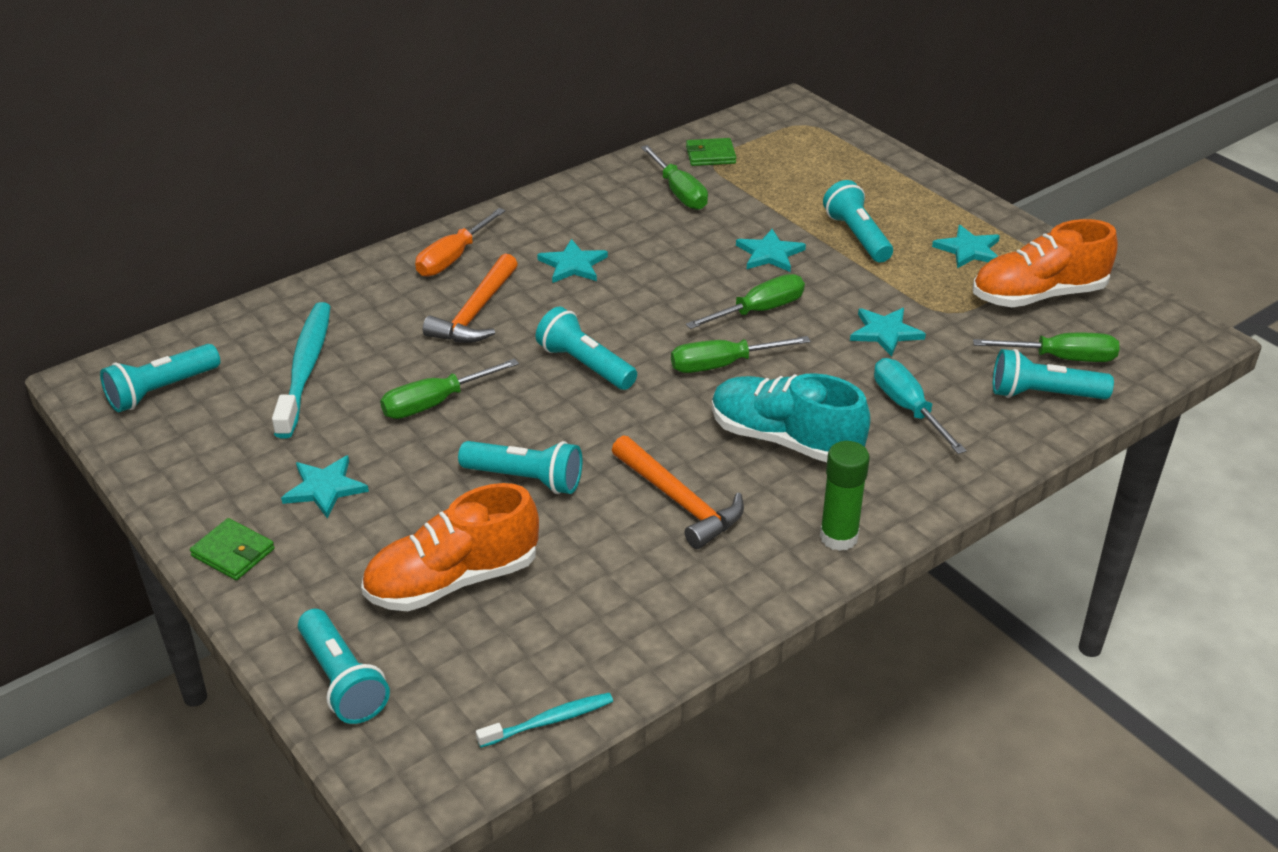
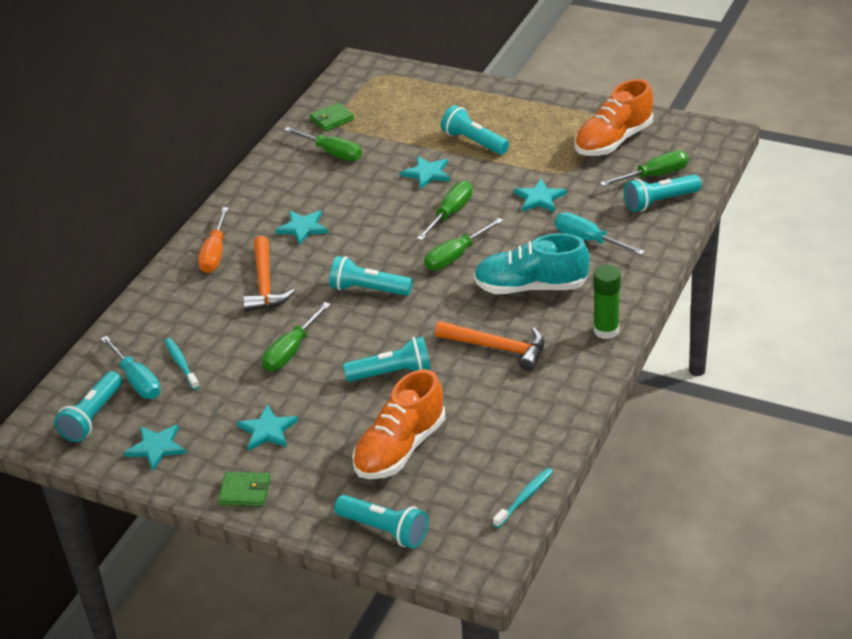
camera: 25 degrees left, 0 degrees up
turquoise toothbrush [272,302,331,439] -> turquoise toothbrush [165,338,200,390], size x0.53
turquoise star [932,225,1000,268] -> turquoise star moved to [124,424,186,471]
none -> turquoise screwdriver [101,336,161,399]

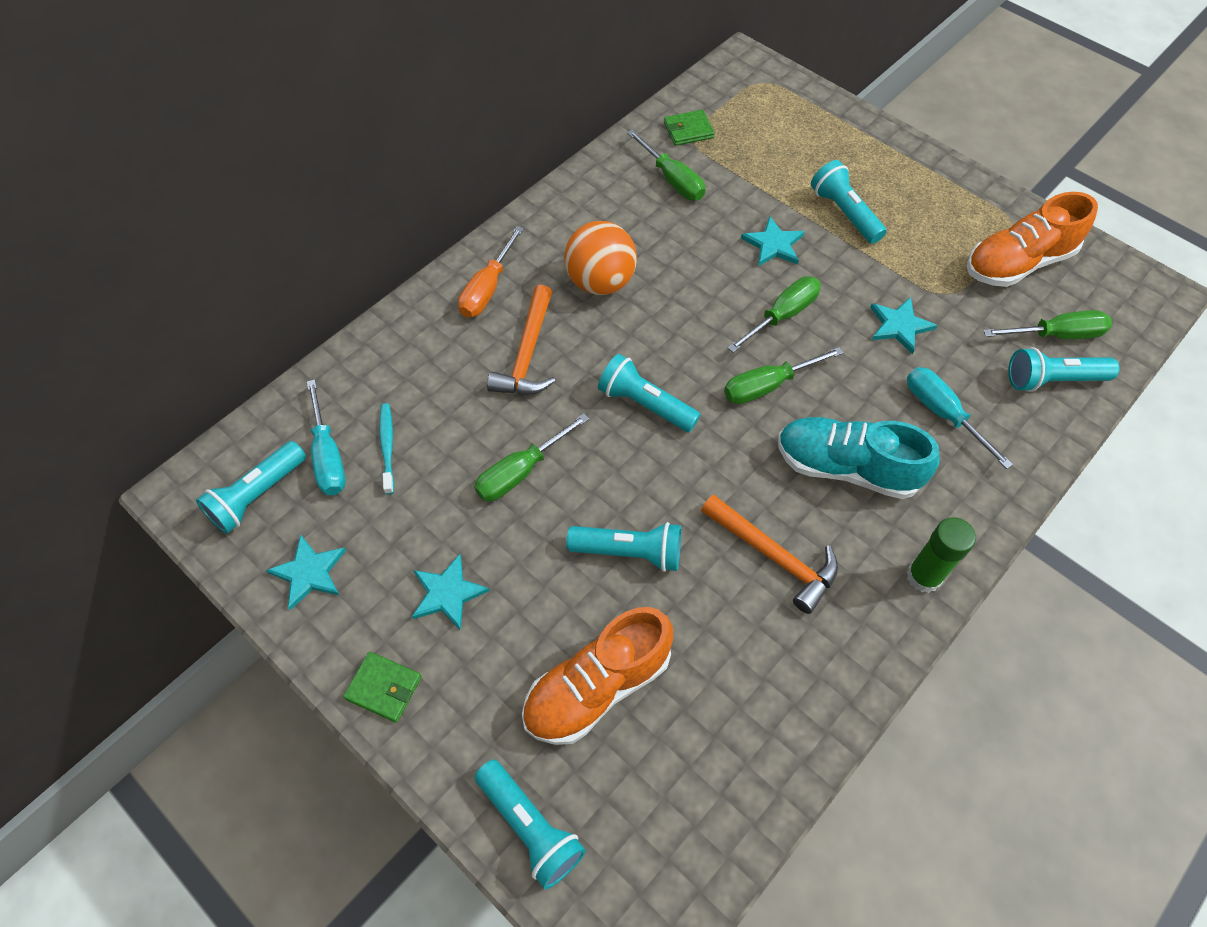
camera: 15 degrees right, 20 degrees up
turquoise star [275,210,328,245] -> orange ball [564,221,637,295]
turquoise toothbrush [493,468,553,528] -> none

